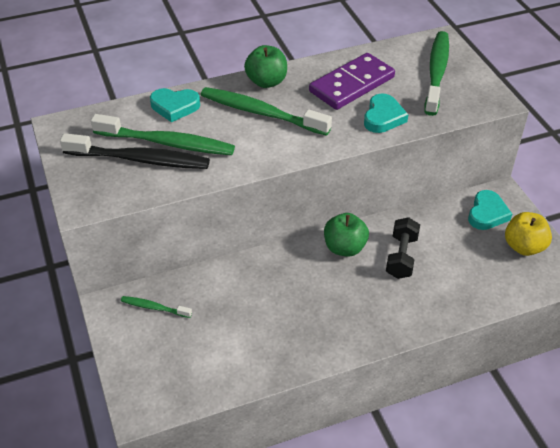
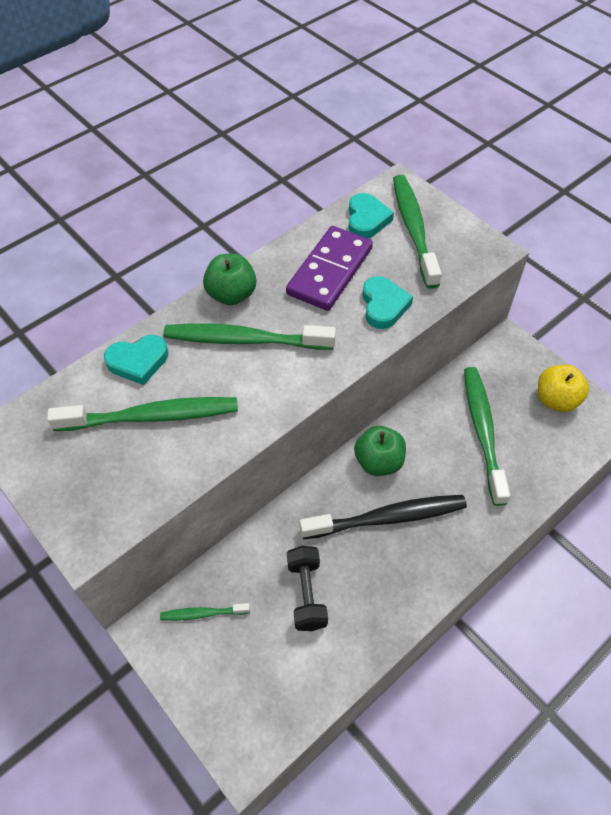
camera: 20 degrees left, 10 degrees up
black toothbrush [60,133,210,169] -> black toothbrush moved to [300,495,467,539]
black dumbbell [386,217,420,279] -> black dumbbell moved to [287,546,328,631]
turquoise heart [468,190,512,230] -> turquoise heart moved to [348,193,394,239]
none -> green toothbrush [464,367,510,506]

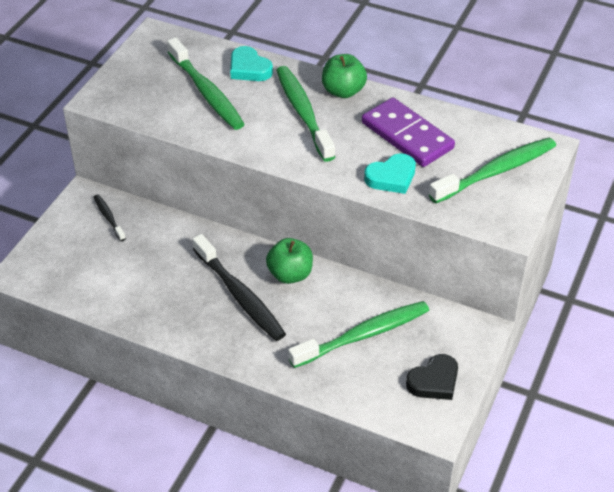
camera: 65 degrees right, 10 degrees down
green toothbrush [160,603,250,621] -> black toothbrush [94,195,126,241]
purple domino [286,226,373,311] -> purple domino turned 45 degrees clockwise [362,97,455,167]
black dumbbell [287,546,328,631] -> none
turquoise heart [348,193,394,239] -> none
yellow apple [538,365,589,412] -> black heart [406,354,458,400]

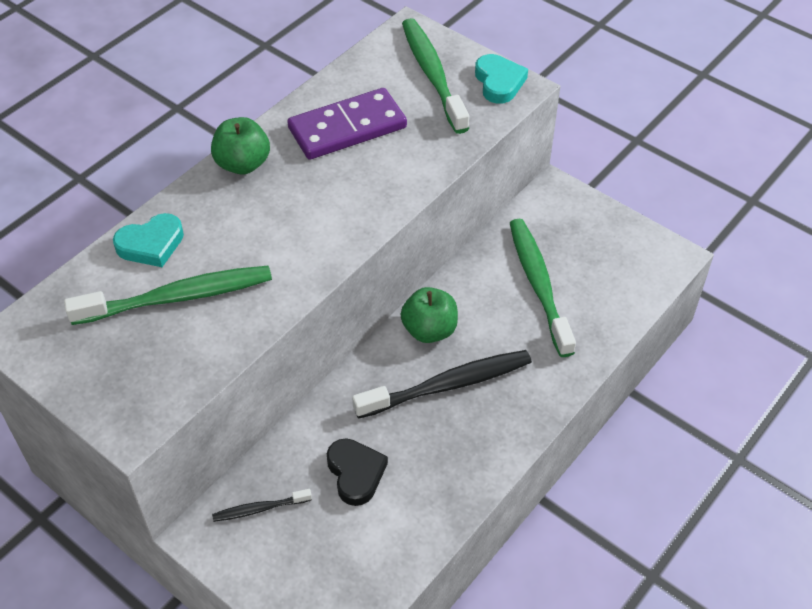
camera: 75 degrees left, 5 degrees up
green toothbrush [276,66,335,162] -> none
turquoise heart [364,153,416,194] -> turquoise heart moved to [475,54,528,104]
black heart [406,354,458,400] -> black heart moved to [327,438,388,506]

